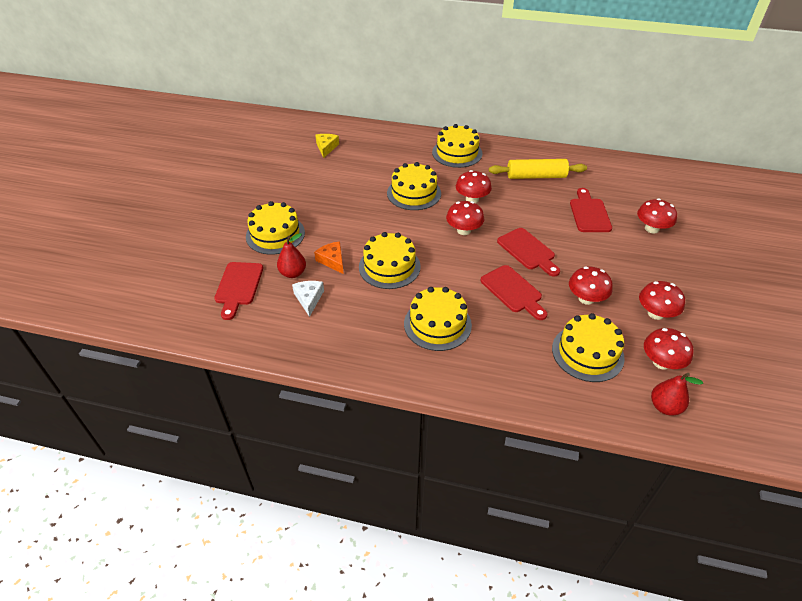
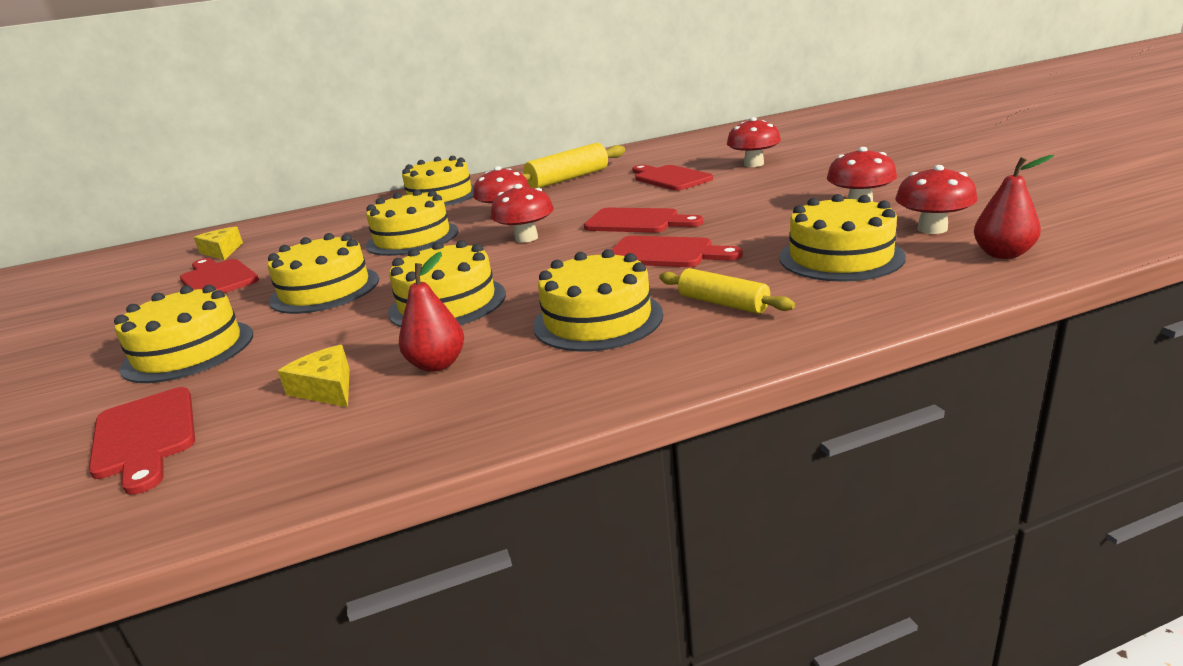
camera: 30 degrees left, 20 degrees down
red pear [277,233,306,278] -> red pear moved to [399,252,464,372]
white cheese [292,281,324,317] -> yellow cheese [278,345,350,407]
orange cheese [314,241,344,274] -> none
red mushroom [569,267,613,305] -> none
none -> red cutting board [180,258,259,293]
none -> yellow cake [268,233,379,314]
none -> yellow rolling pin [659,268,795,314]

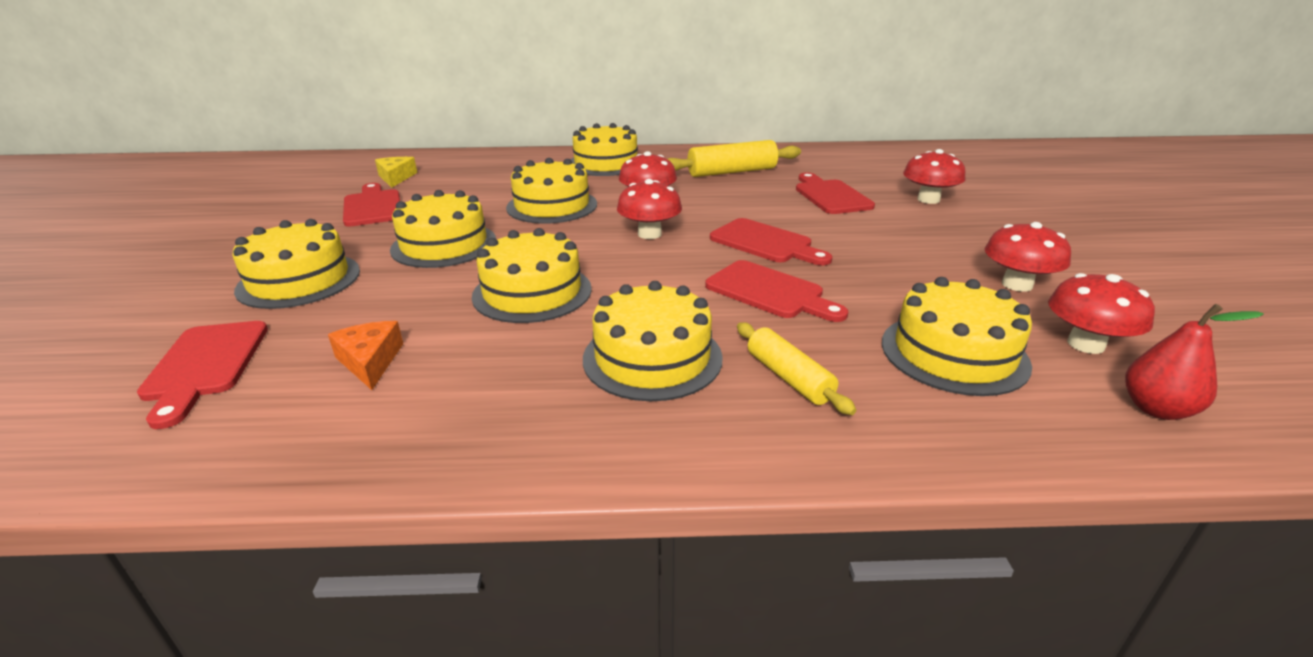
camera: 15 degrees right, 5 degrees up
yellow cheese [278,345,350,407] -> orange cheese [328,321,403,390]
red pear [399,252,464,372] -> none

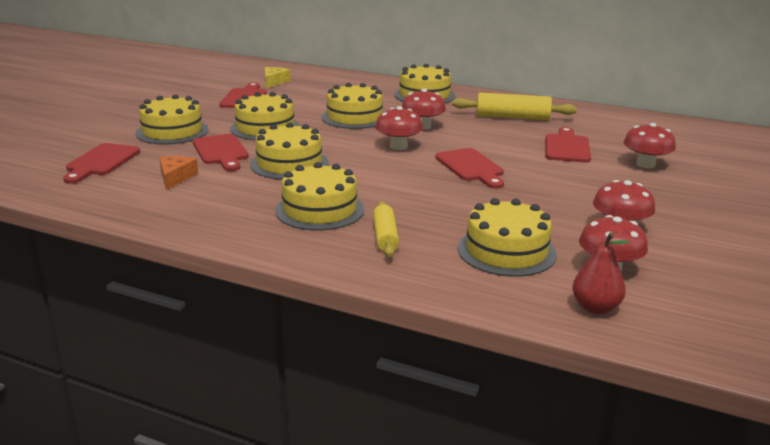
camera: 25 degrees right, 5 degrees down
red cutting board [705,260,848,322] -> red cutting board moved to [193,134,249,171]

